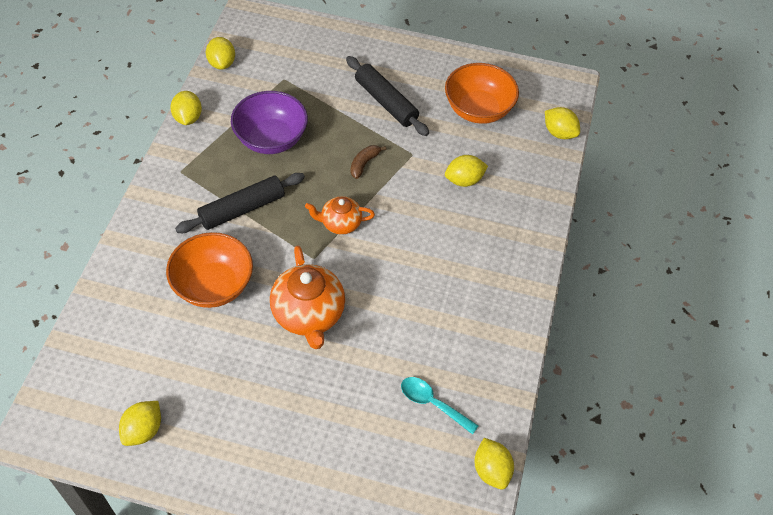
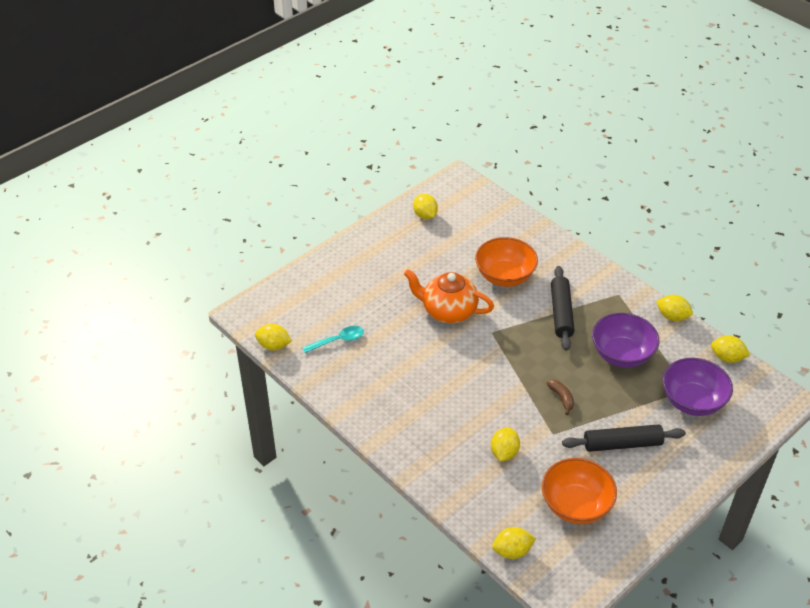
camera: 125 degrees right, 10 degrees down
orange teapot [305,196,375,235] -> none
none -> purple bowl [663,358,733,416]

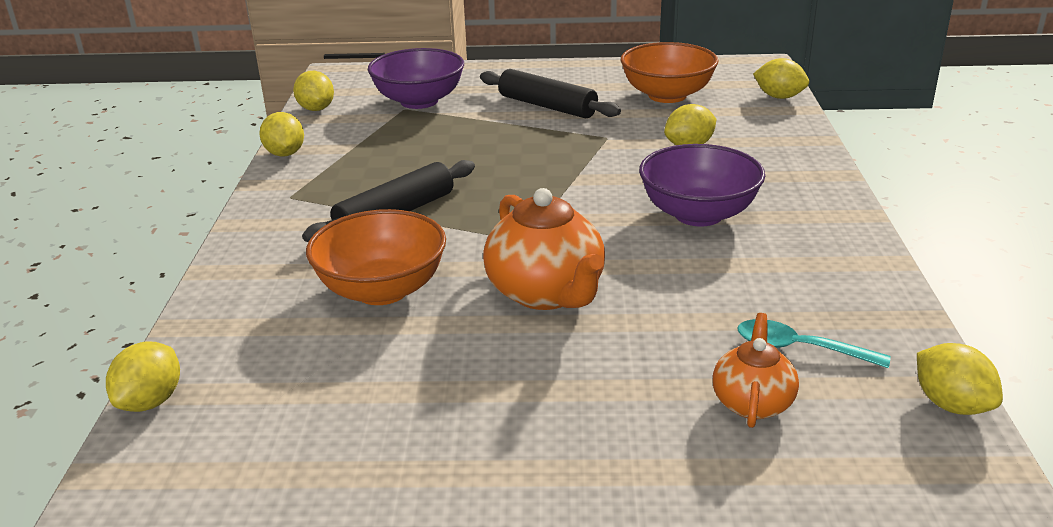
camera: 135 degrees left, 15 degrees down
yellow lemon [413,194,438,219] -> yellow lemon moved to [106,341,180,412]
brown banana [547,379,574,415] -> none
purple bowl [592,313,659,368] -> purple bowl moved to [639,144,765,227]
none -> orange teapot [713,313,799,428]

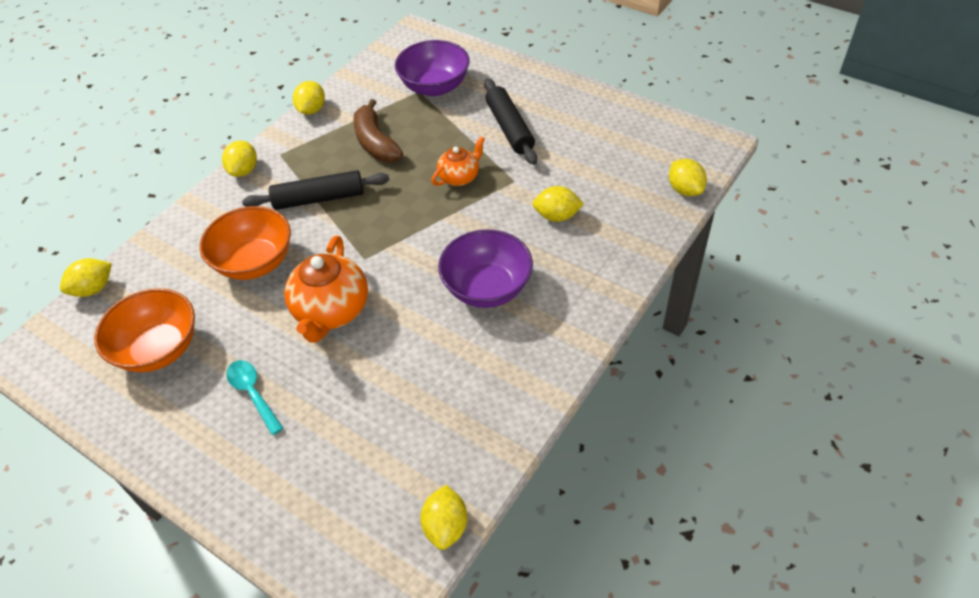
camera: 35 degrees right, 20 degrees up
yellow lemon [293,71,334,111] -> yellow lemon moved to [222,141,257,177]
orange bowl [621,42,719,103] -> orange bowl moved to [94,288,195,372]
orange teapot [713,313,799,428] -> orange teapot moved to [431,136,485,186]
turquoise spoon [738,319,891,368] -> turquoise spoon moved to [226,360,283,435]
none -> brown banana [353,99,403,162]

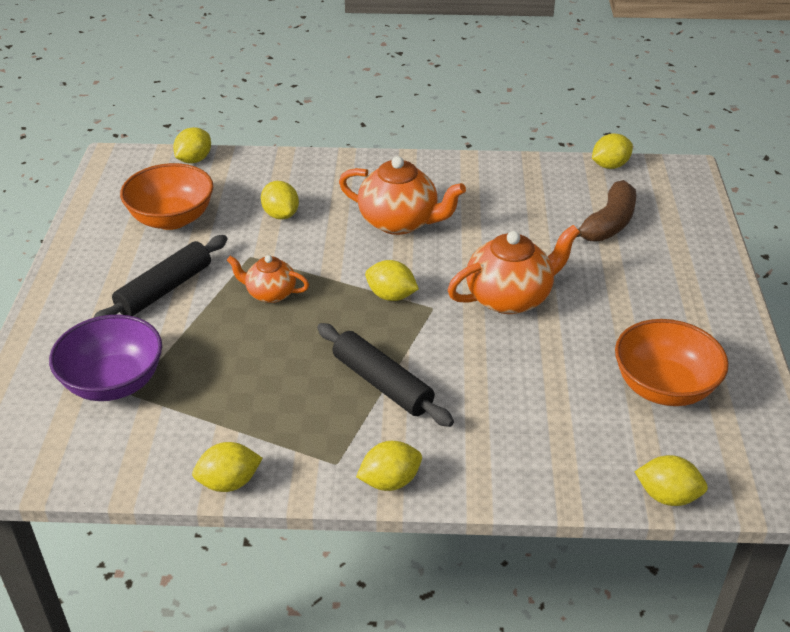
camera: 125 degrees left, 10 degrees down
orange bowl [200,206,291,280] -> orange bowl moved to [120,163,213,230]
turquoise spoon [226,360,283,435] -> none
brown banana [353,99,403,162] -> brown banana moved to [577,180,636,242]
purple bowl [438,230,533,308] -> orange teapot [339,156,466,235]
none -> yellow lemon [365,260,419,301]

